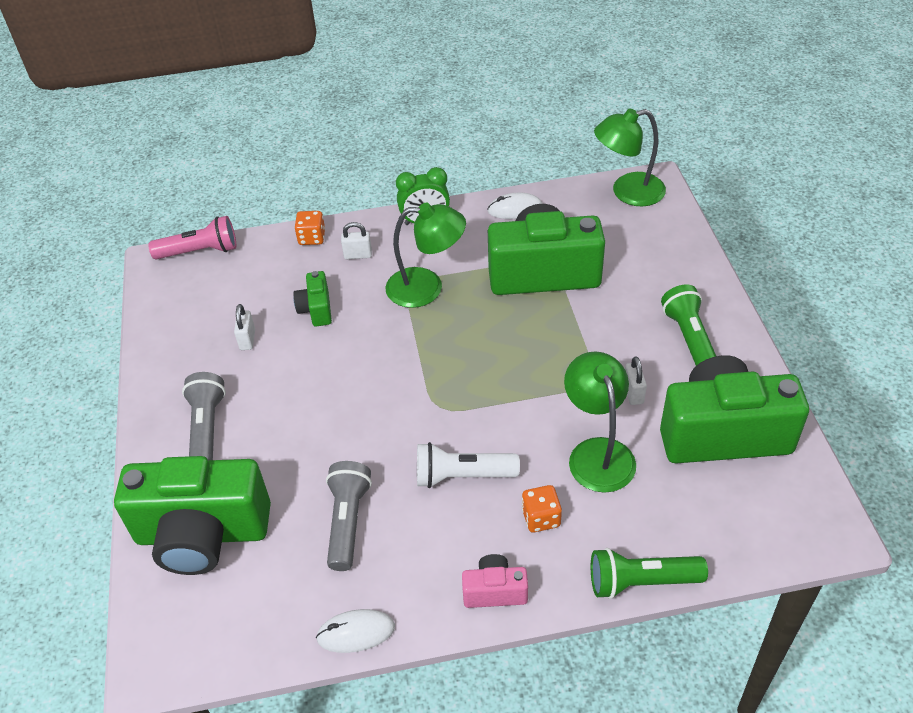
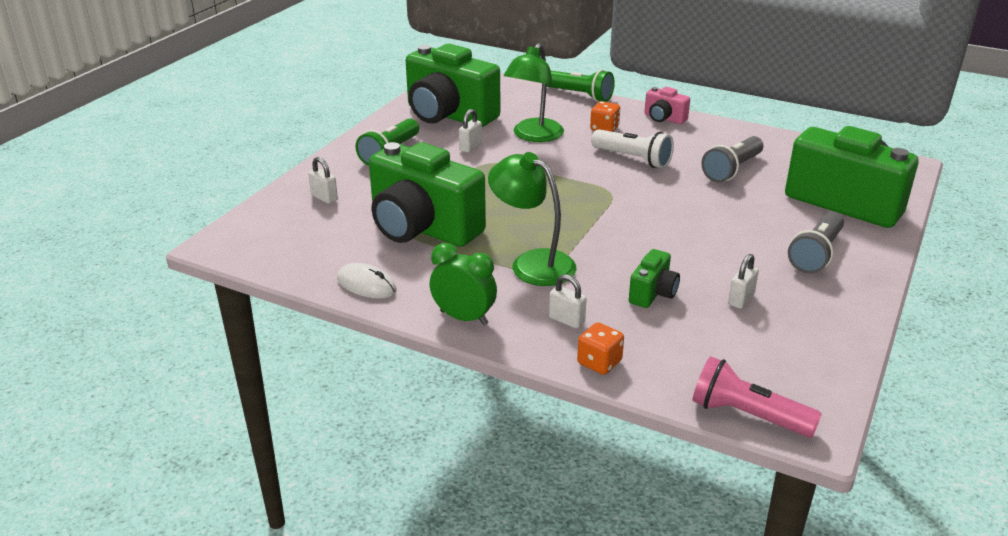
camera: 145 degrees left, 15 degrees down
white mouse [316,609,395,653] -> none
green lamp [594,109,666,206] -> none
none -> white padlock [308,157,338,204]

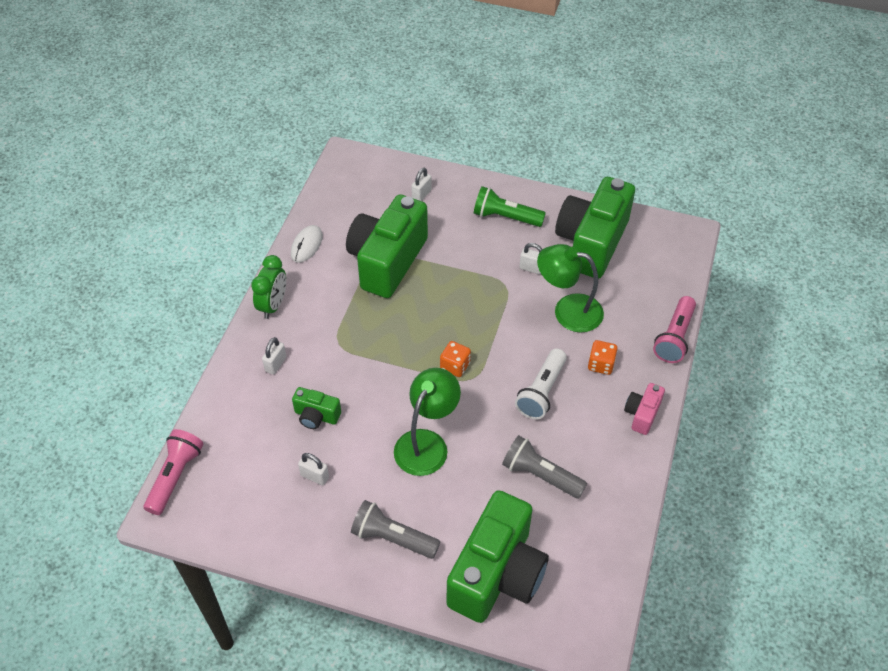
camera: 80 degrees right, 20 degrees up
green lamp [488,152,576,286] -> green lamp moved to [394,368,461,476]
green flashlight [546,70,615,102] -> pink flashlight [653,296,696,363]
orange dice [577,322,624,375] -> orange dice moved to [440,341,471,377]

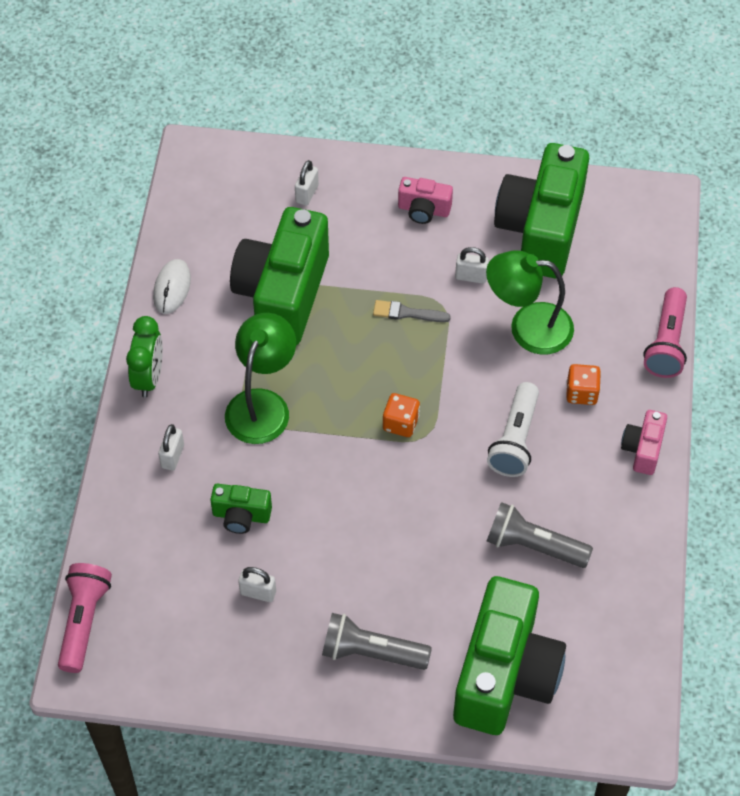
camera: 10 degrees left, 5 degrees up
green lamp [394,368,461,476] -> green lamp moved to [225,313,296,444]
green flashlight [474,186,546,227] -> pink camera [398,177,453,224]
none -> grey brush [373,300,451,322]

